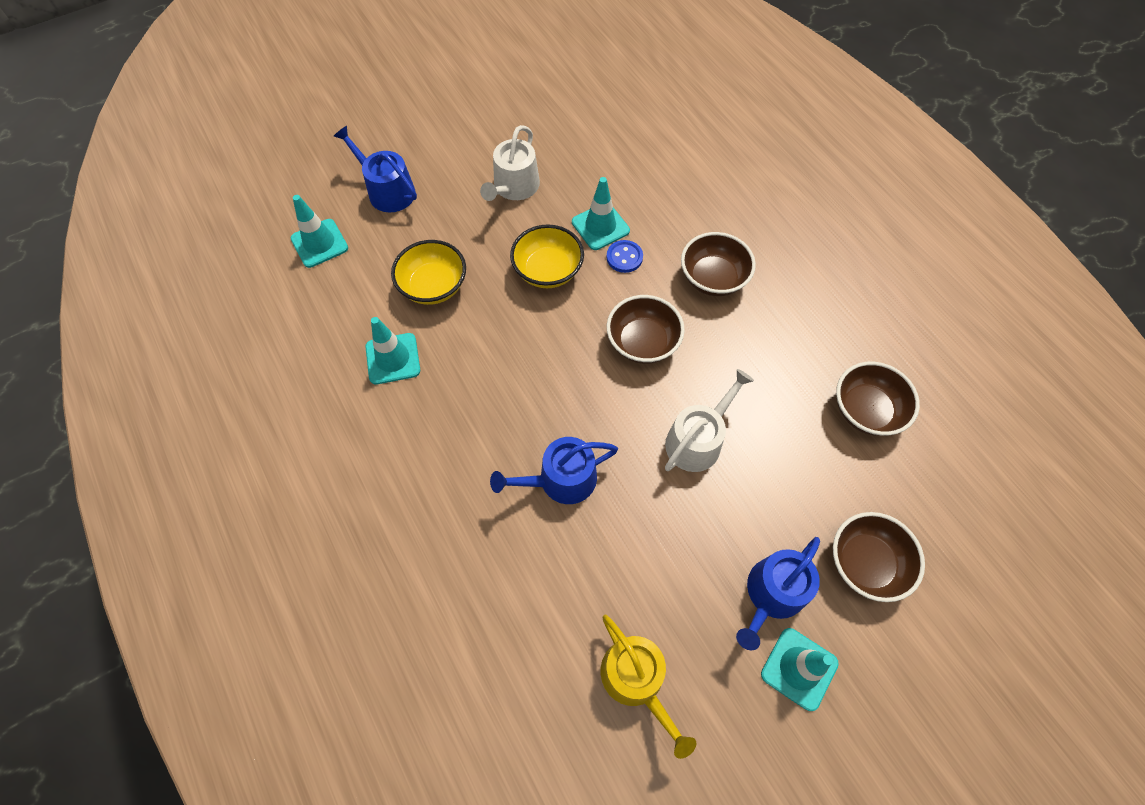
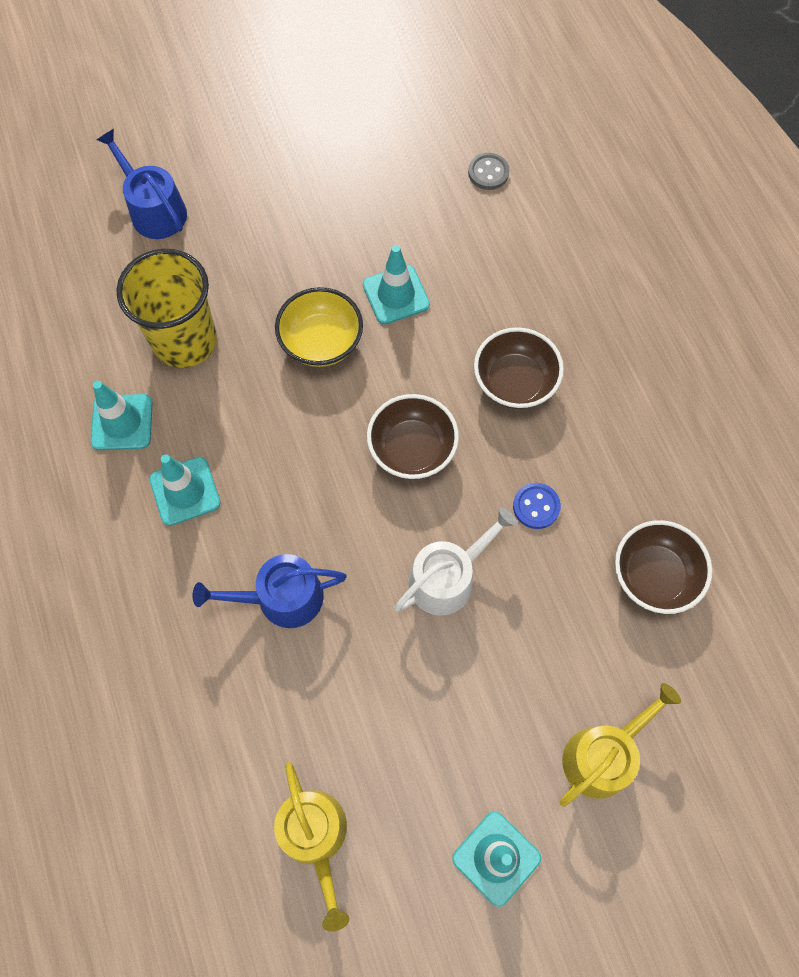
camera: 10 degrees right, 5 degrees up
turquoise traffic cone [291,195,348,268] -> turquoise traffic cone moved to [149,454,221,526]
yellow bowl [391,240,466,305] -> yellow cup [116,249,217,368]
white watering can [480,125,540,201] -> none
blue button [606,240,643,273] -> blue button moved to [513,483,561,529]
blue watering can [736,537,820,650] -> none
brown bowl [833,512,925,602] -> yellow watering can [560,683,681,807]
none -> grey button [468,153,510,190]

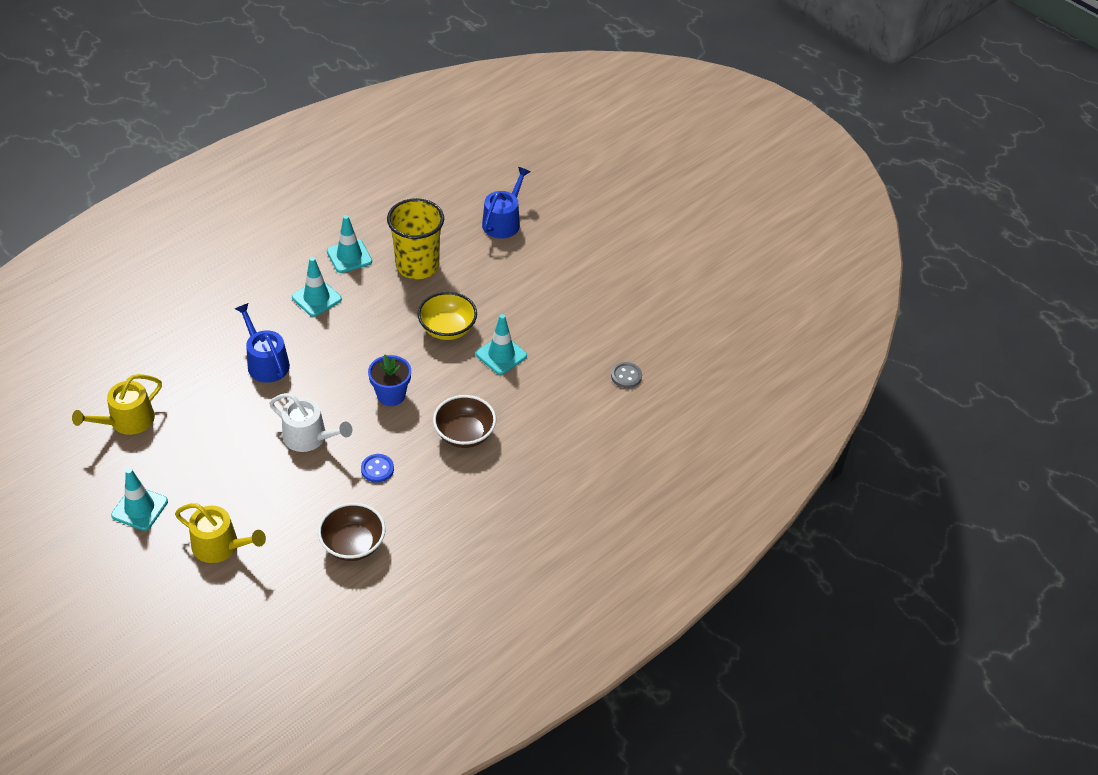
camera: 65 degrees right, 20 degrees down
brown bowl [367,394,459,479] -> blue flower pot [368,355,411,406]

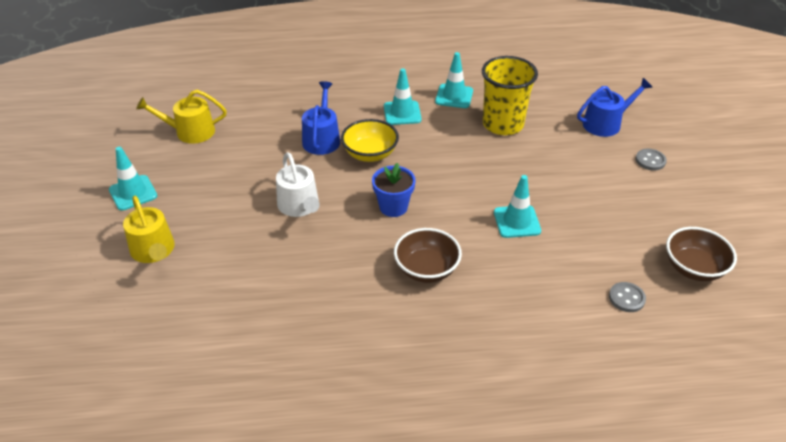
camera: 40 degrees right, 5 degrees down
brown bowl [318,503,386,561] -> brown bowl moved to [666,227,737,281]
blue button [361,454,394,483] -> none
yellow bowl [417,292,477,340] -> yellow bowl moved to [341,119,399,162]
none -> grey button [635,149,667,171]

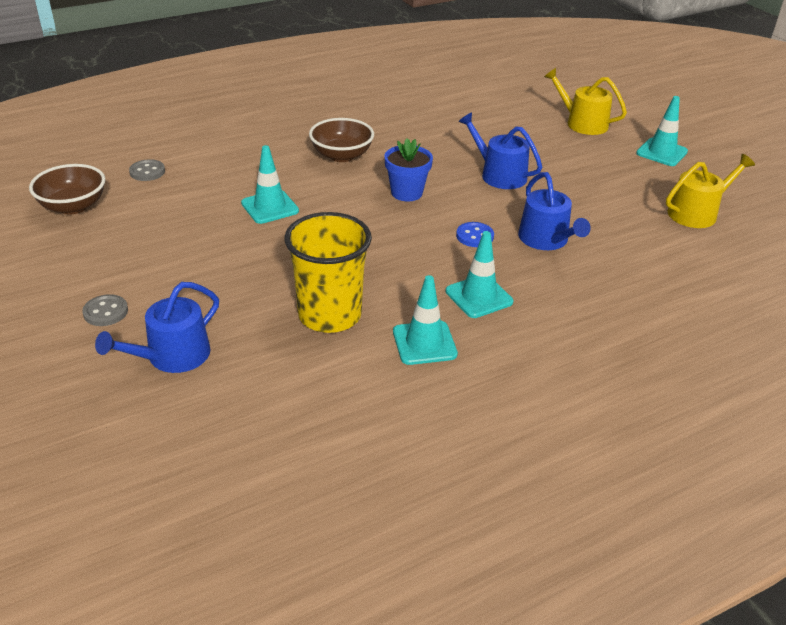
camera: 155 degrees right, 5 degrees down
white watering can [276,152,320,217] -> blue watering can [458,112,542,189]
yellow bowl [341,119,399,162] -> blue button [456,222,494,247]

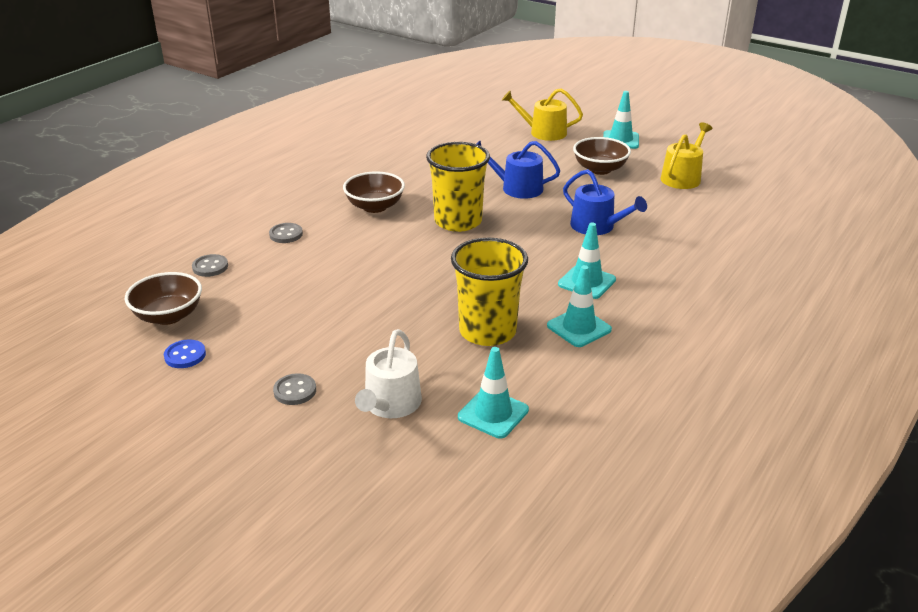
camera: 25 degrees left, 5 degrees down
blue watering can [95,282,219,373] -> white watering can [355,329,422,418]
turquoise traffic cone [241,145,299,224] -> turquoise traffic cone moved to [458,347,529,438]
blue flower pot [385,138,433,201] -> yellow cup [426,142,490,232]
blue button [456,222,494,247] -> blue button moved to [164,340,206,368]
none -> grey button [269,223,303,243]
none -> brown bowl [573,137,631,175]

